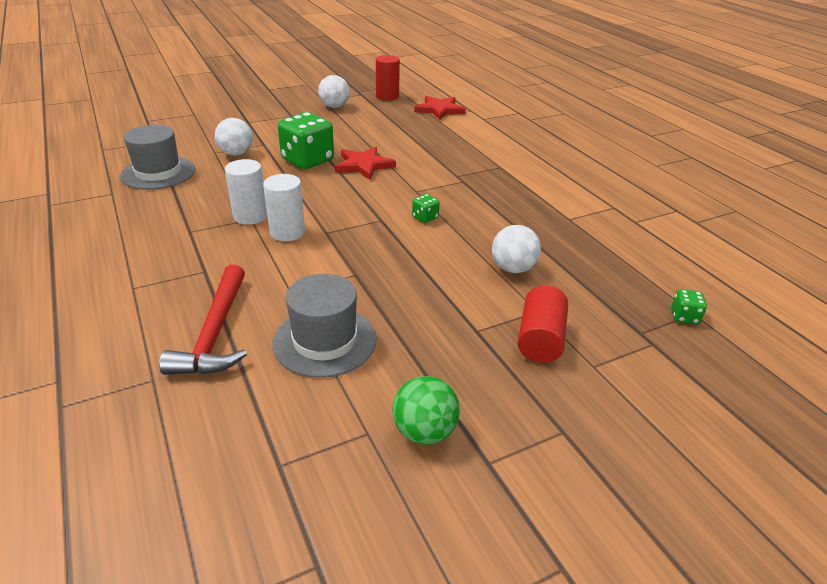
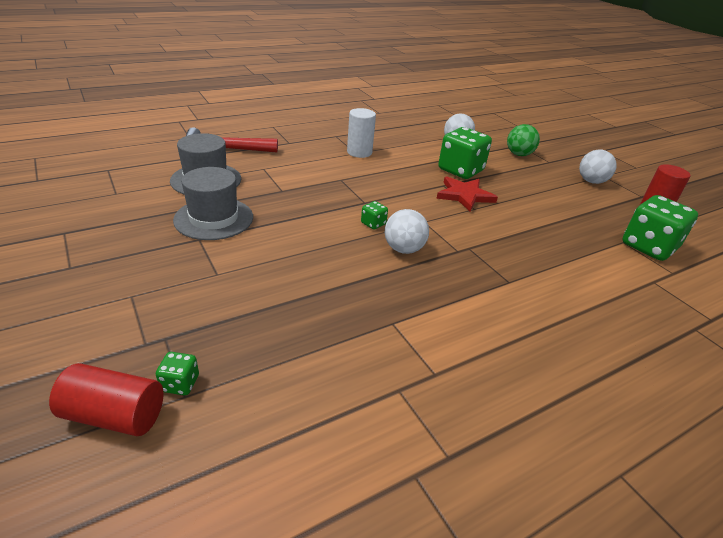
camera: 85 degrees right, 0 degrees up
grey hat [120,125,195,190] -> grey hat moved to [173,167,253,240]
white cylinder [263,174,305,241] -> none
green ball [392,376,460,445] -> green ball moved to [507,124,540,156]
red star [414,96,466,120] -> green dice [622,195,698,261]
white ball [492,225,541,273] -> white ball moved to [385,209,429,254]
red cylinder [518,285,568,363] -> red cylinder moved to [49,363,164,436]

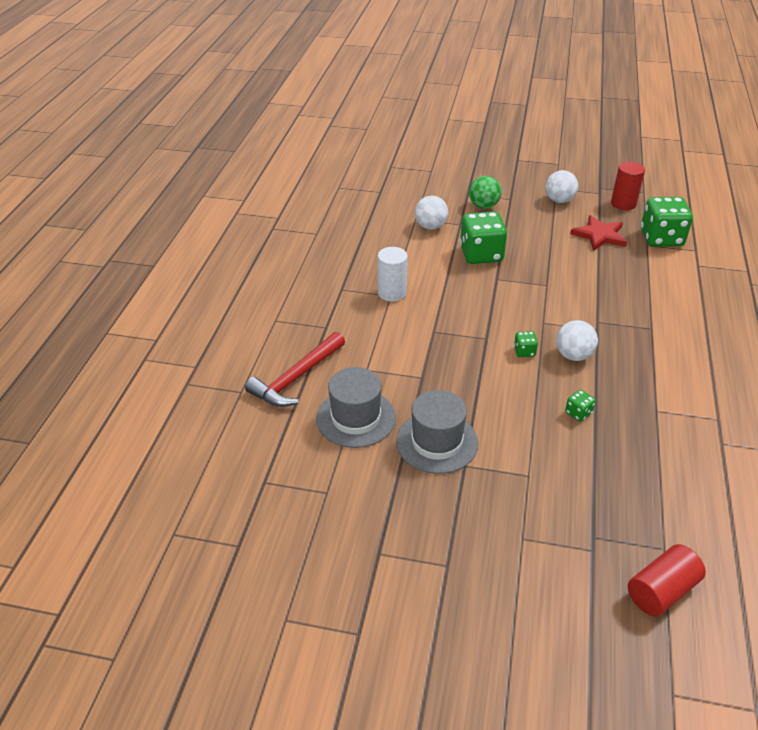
camera: 45 degrees left, 5 degrees up
green dice [156,352,199,395] -> green dice moved to [565,390,596,422]
red star [436,176,498,212] -> red star moved to [570,215,627,251]

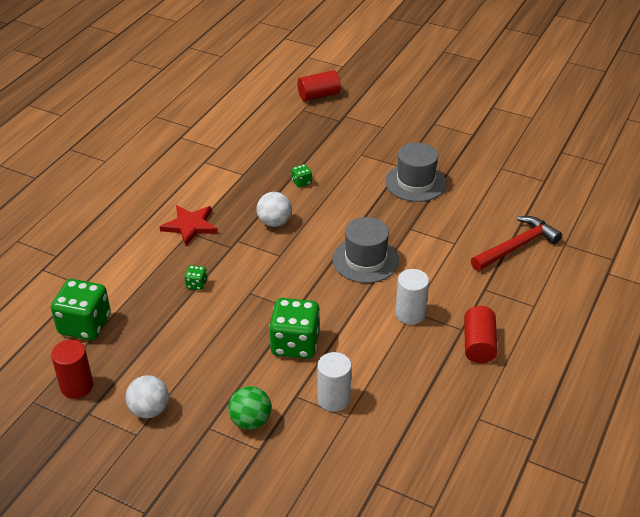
camera: 165 degrees left, 0 degrees up
grey hat [316,367,396,448] -> grey hat moved to [332,217,399,283]
white ball [415,196,448,230] -> white cylinder [317,352,351,412]
green dice [514,331,538,357] -> green dice moved to [185,265,207,290]
red star [570,215,627,251] -> red star moved to [160,205,218,246]
none -> red cylinder [464,306,498,363]

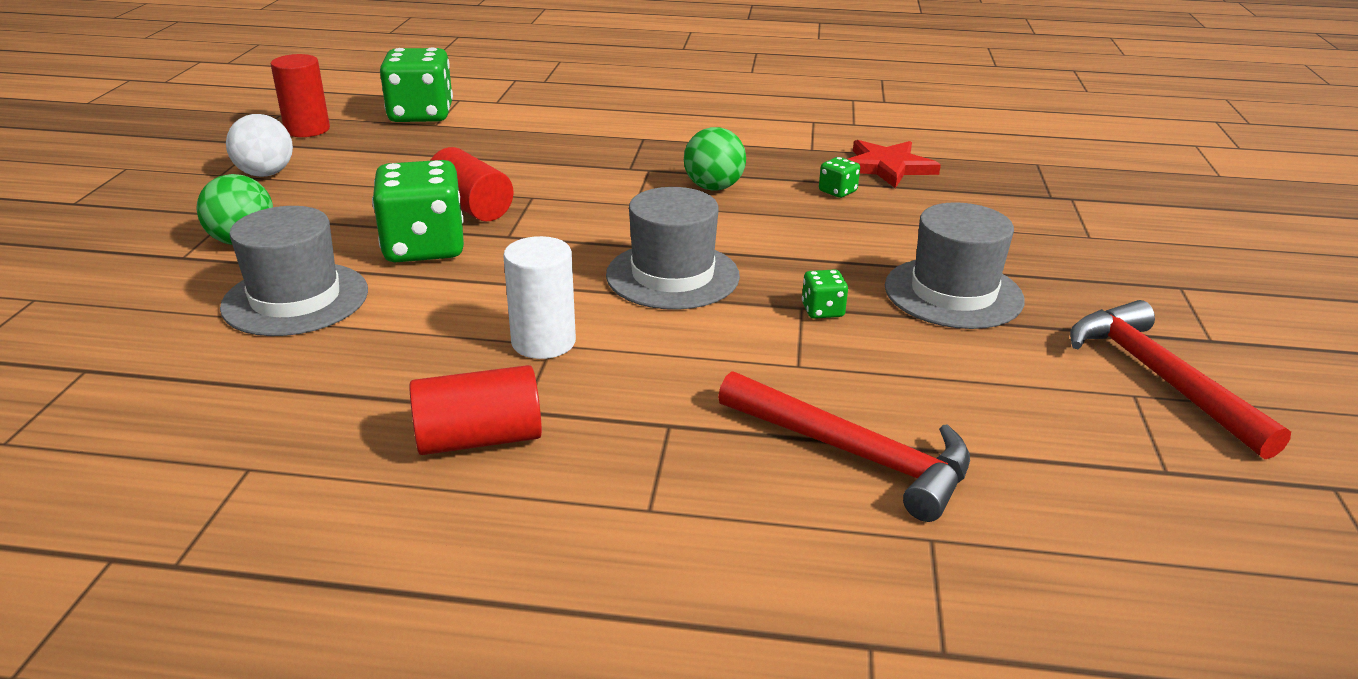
camera: 70 degrees right, 10 degrees down
red star [160,205,218,246] -> red star moved to [848,140,941,188]
green dice [185,265,207,290] -> green dice moved to [802,269,848,319]
white ball [257,192,292,227] -> green ball [684,127,746,191]
red cylinder [297,70,341,101] -> red cylinder moved to [430,147,513,222]
white cylinder [317,352,351,412] -> grey hat [220,206,368,336]
none -> red hammer [1070,300,1291,459]

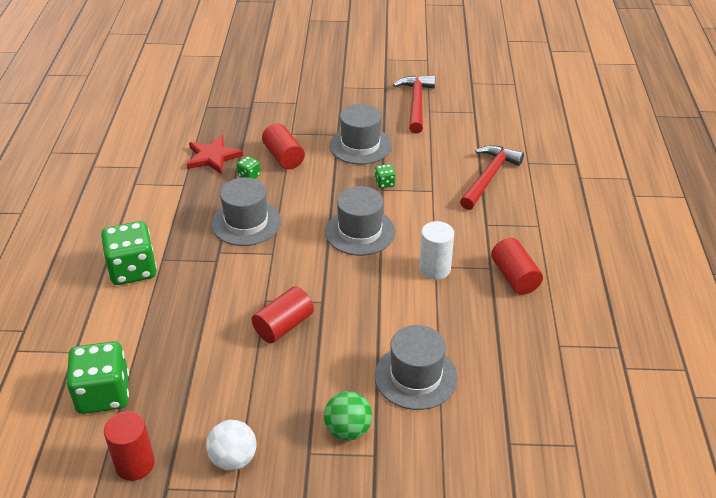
camera: 95 degrees left, 10 degrees up
green dice [372,160,464,262] -> green dice moved to [101,221,157,285]
green ball [684,127,746,191] -> grey hat [211,177,281,246]
red hammer [1070,300,1291,459] -> red hammer turned 120 degrees clockwise [393,75,435,133]
none -> red cylinder [262,123,305,169]

